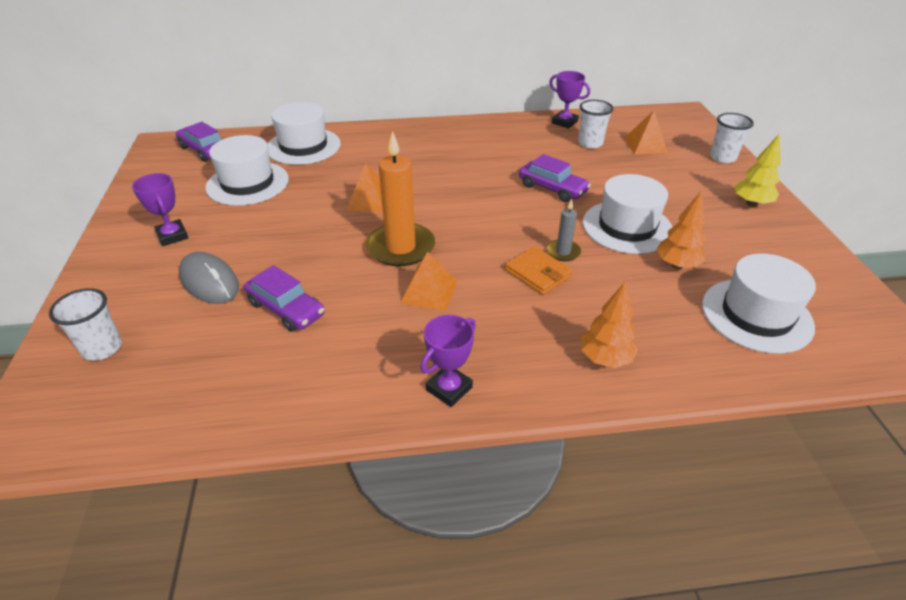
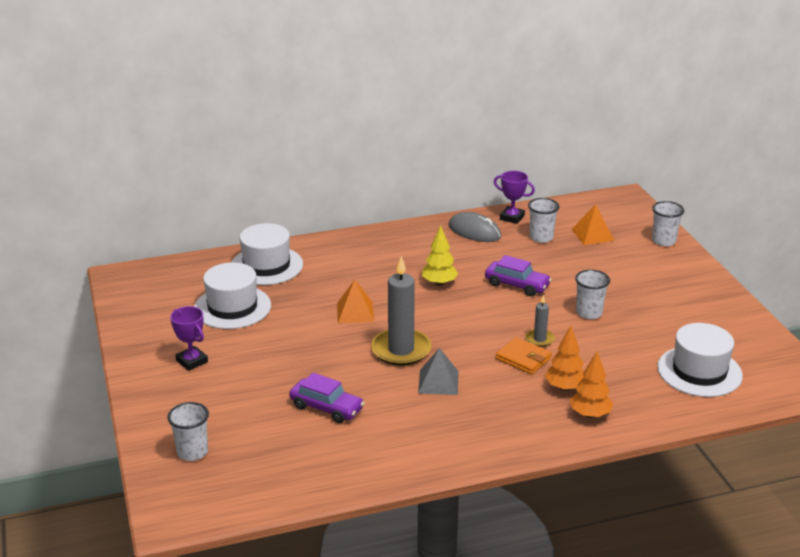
camera: 10 degrees left, 10 degrees down
purple car [176,122,222,162] -> none
grey mouse [179,252,239,304] -> grey mouse moved to [449,212,501,242]
orange candle [366,131,435,267] -> grey candle [371,256,431,366]
orange pyramid [400,251,457,311] -> grey pyramid [418,348,459,395]
purple trophy [421,315,476,407] -> none
white hat [583,174,672,254] -> white cup [575,270,610,319]
orange tree [656,192,706,269] -> orange tree moved to [545,325,584,391]
yellow tree [735,133,781,207] -> yellow tree moved to [422,225,458,286]

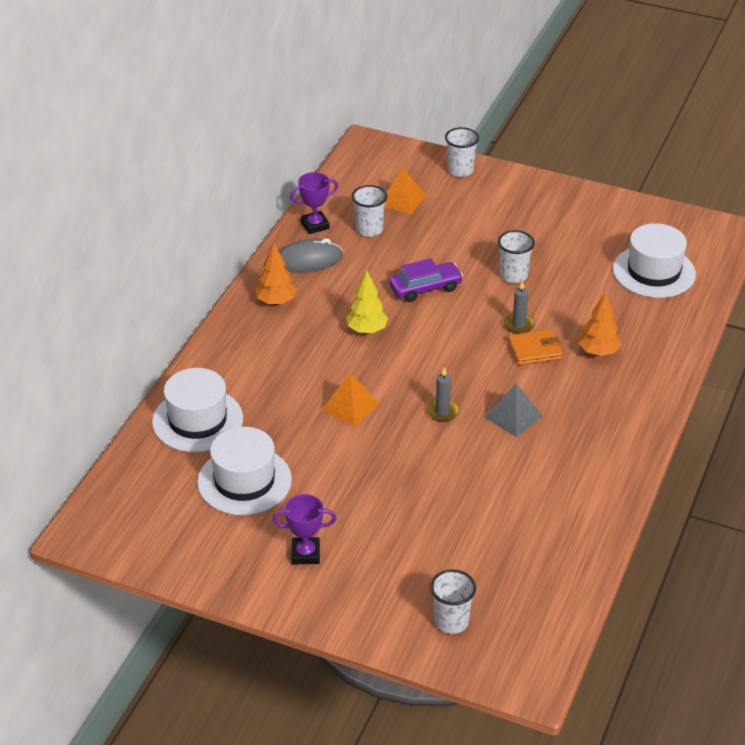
camera: 50 degrees left, 10 degrees up
purple car [289,373,365,423] -> none
grey candle [371,256,431,366] -> grey candle [426,367,459,422], size x0.49
orange tree [570,351,613,418] -> orange tree moved to [255,242,297,305]

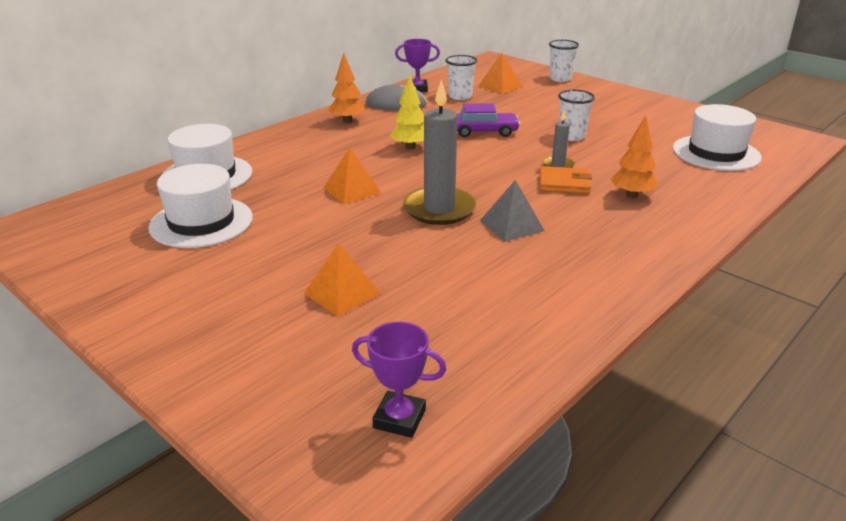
camera: 20 degrees right, 10 degrees down
purple trophy [272,494,337,564] -> purple trophy moved to [352,322,446,438]
grey candle [426,367,459,422] -> grey candle [403,80,476,225], size x2.02
white cup [430,569,476,634] -> none
none -> orange pyramid [304,243,380,316]

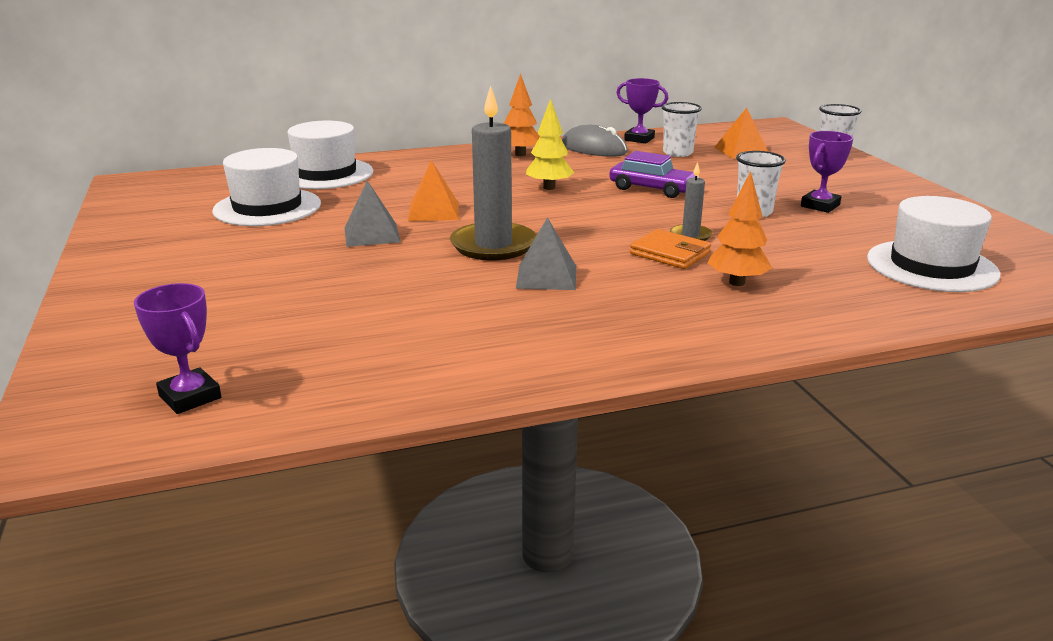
camera: 30 degrees right, 5 degrees down
orange pyramid [304,243,380,316] -> none
none -> grey pyramid [344,180,401,247]
none -> purple trophy [801,131,853,213]

